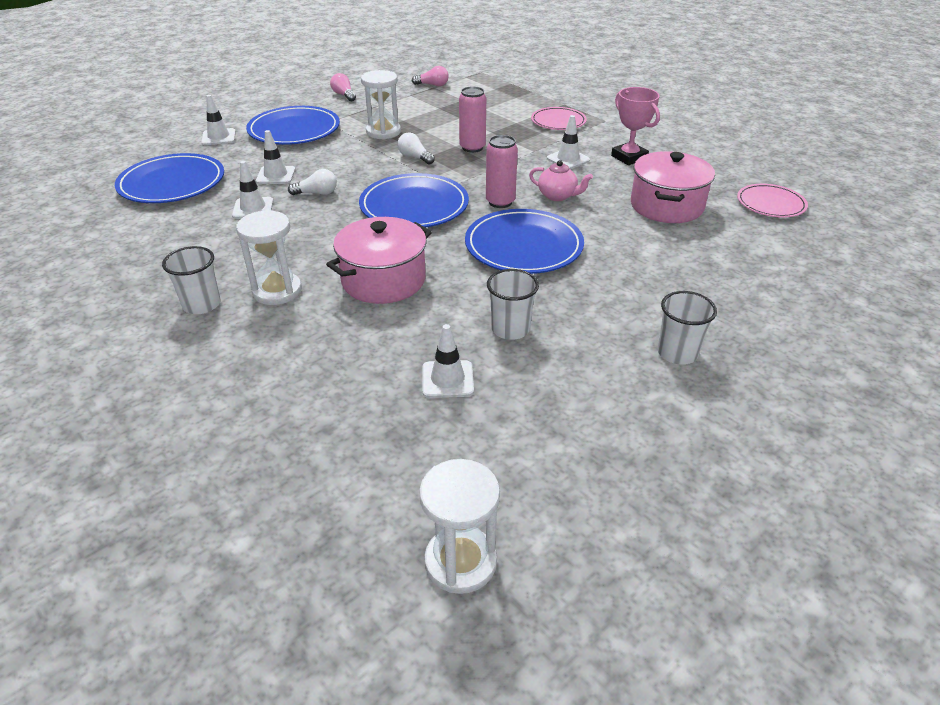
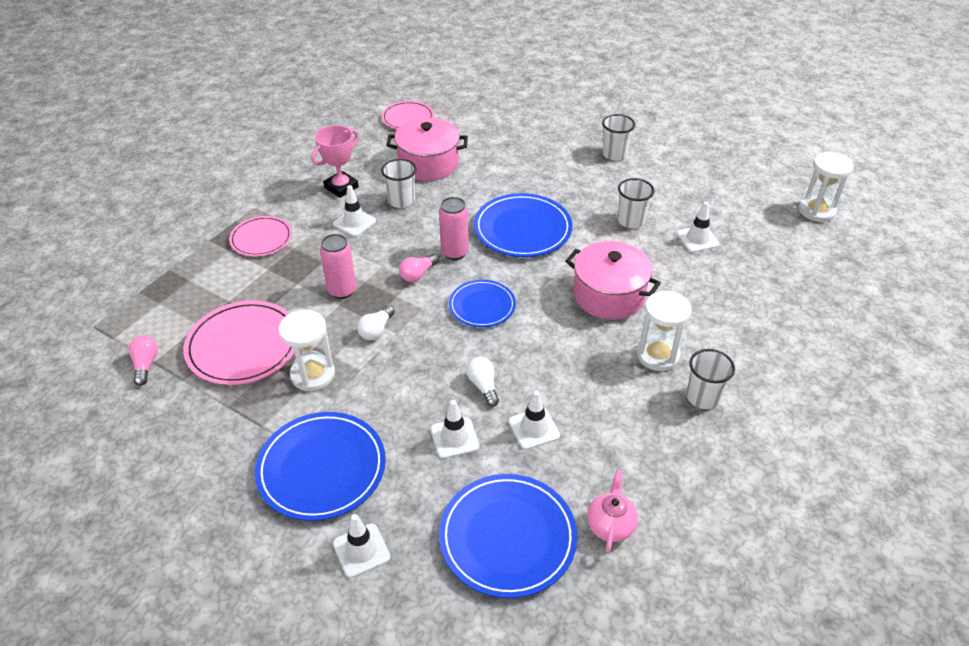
camera: 105 degrees left, 5 degrees up
pink light bulb [330,73,356,101] -> pink light bulb moved to [399,254,439,282]
blue plate [359,173,469,227] -> blue plate [449,280,516,327], size x0.62
pink teapot [529,160,593,201] -> pink teapot moved to [587,470,638,553]
none -> pink plate [183,301,294,385]
none -> white cup [381,159,417,208]

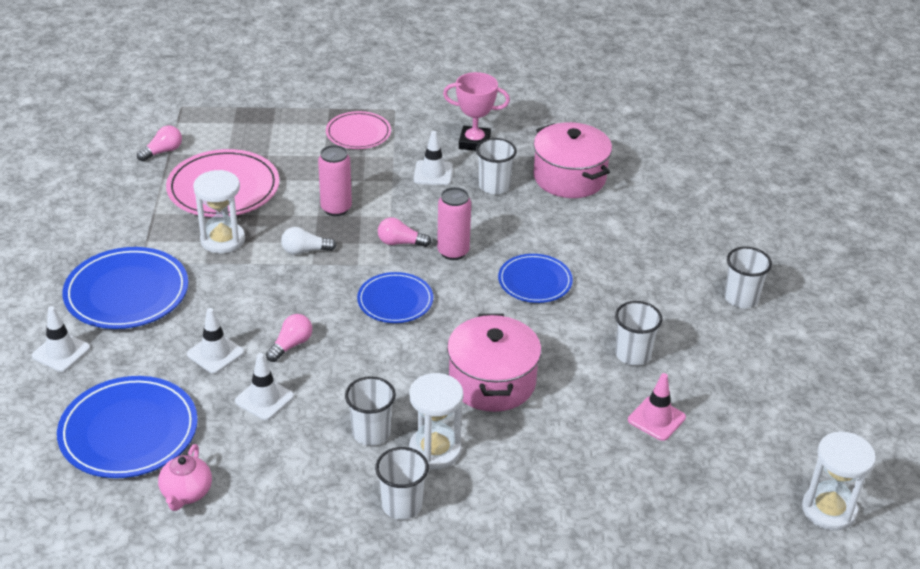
camera: 55 degrees right, 5 degrees down
pink plate [382,101,434,129] -> none
white light bulb [466,357,499,407] -> pink light bulb [266,314,312,362]
blue plate [474,193,572,257] -> blue plate [498,254,573,303], size x0.62
pink teapot [587,470,638,553] -> pink teapot turned 120 degrees clockwise [158,444,212,511]
white traffic cone [677,202,720,253] -> pink traffic cone [628,373,686,441]
none -> white cup [345,376,396,446]

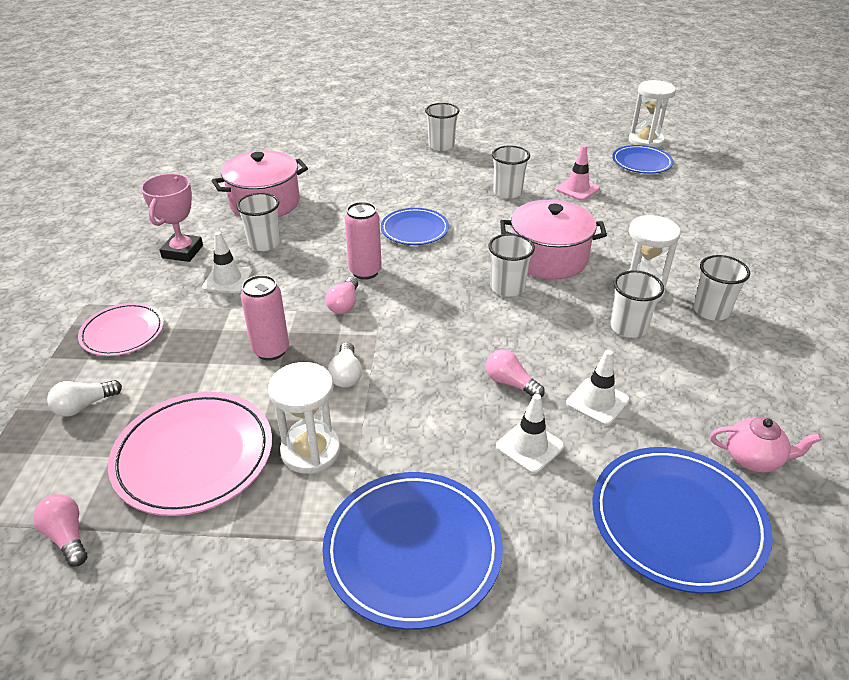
camera: 85 degrees left, 0 degrees up
white traffic cone [32,306,90,372] -> none
blue plate [357,272,433,323] -> blue plate moved to [612,145,673,174]
none -> white light bulb [47,380,122,417]
none -> white cup [488,234,535,297]

